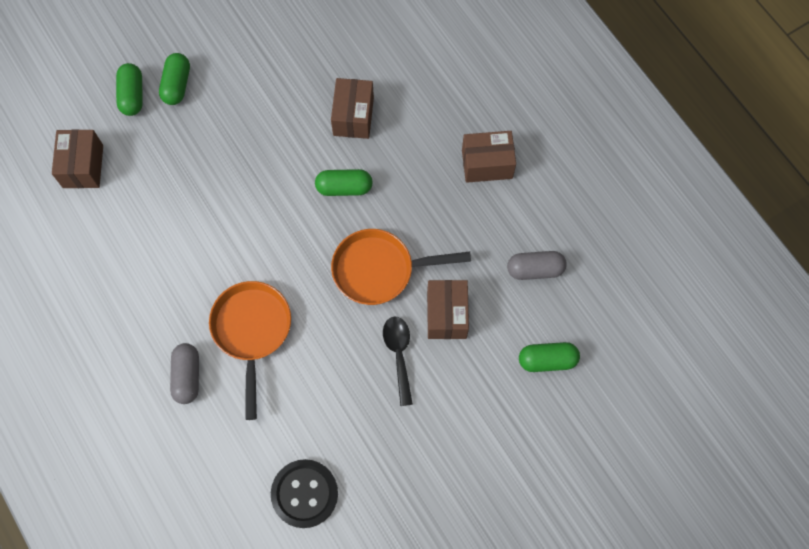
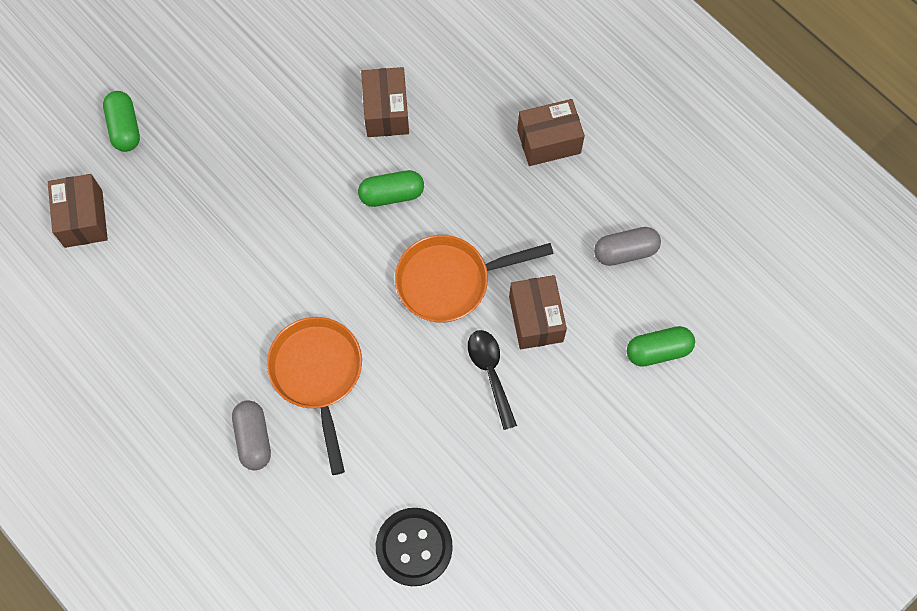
camera: 10 degrees left, 0 degrees up
green capsule [159,53,190,105] -> none

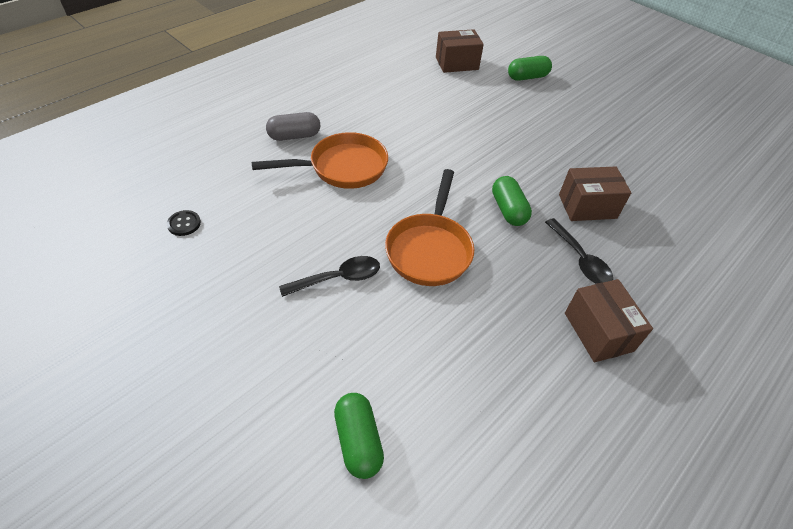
camera: 85 degrees right, 20 degrees down
black button [376,508,453,586] -> black button [167,210,201,236], size x0.48
orange pan [395,235,554,323] -> orange pan turned 150 degrees counterclockwise [385,169,474,286]
brown box [509,275,567,349] -> none
grey capsule [594,227,661,266] -> none
none -> black spoon [545,218,613,284]

